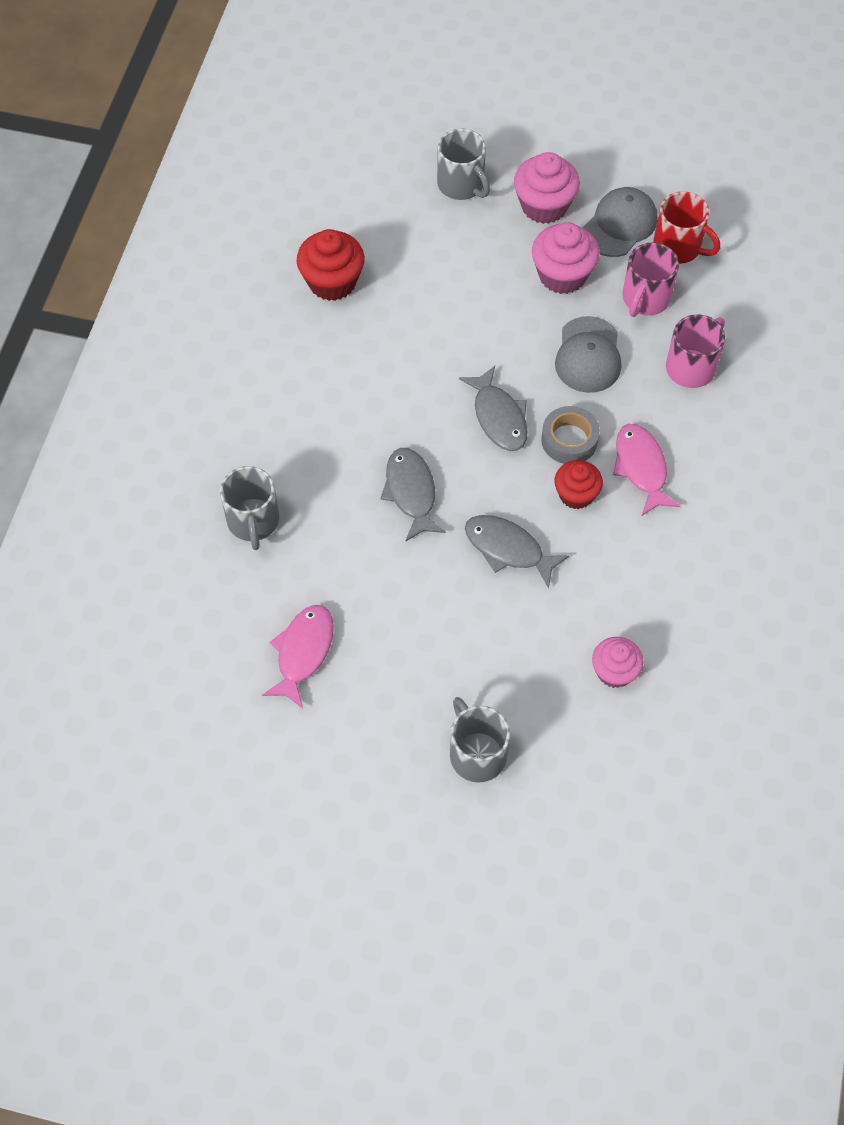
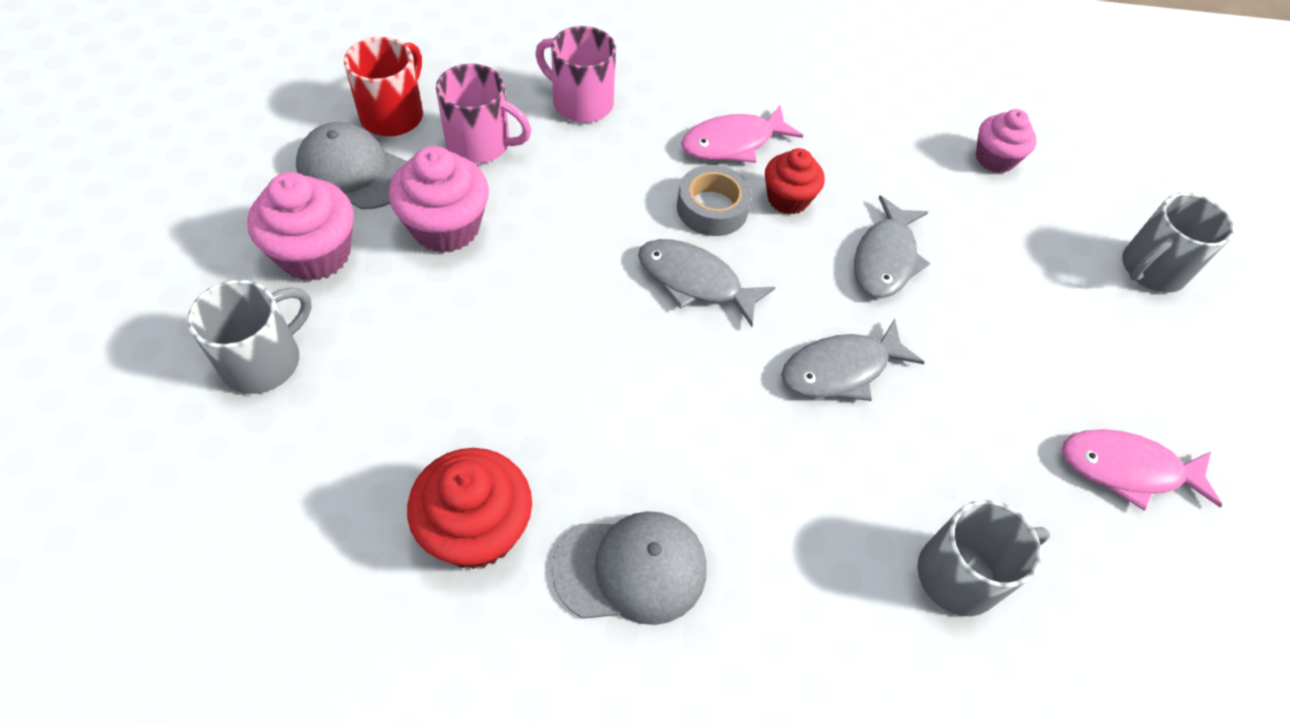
camera: 105 degrees left, 5 degrees down
grey fish [459,366,528,451] -> grey fish turned 120 degrees counterclockwise [638,239,775,327]
grey cap [555,316,621,393] -> grey cap moved to [552,511,707,625]

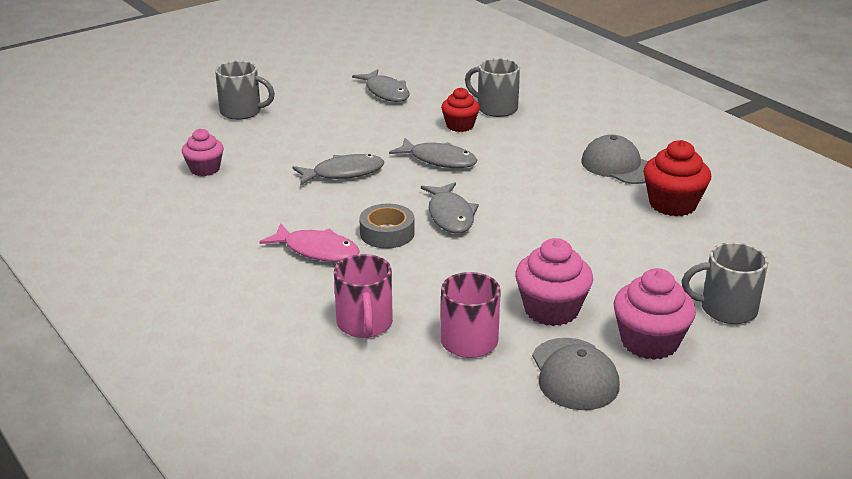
camera: 125 degrees left, 25 degrees down
red mug [344,37,423,136] -> none
red cupcake [765,148,825,215] -> red cupcake moved to [441,87,480,132]
pink fish [1062,429,1222,511] -> grey fish [352,69,410,102]

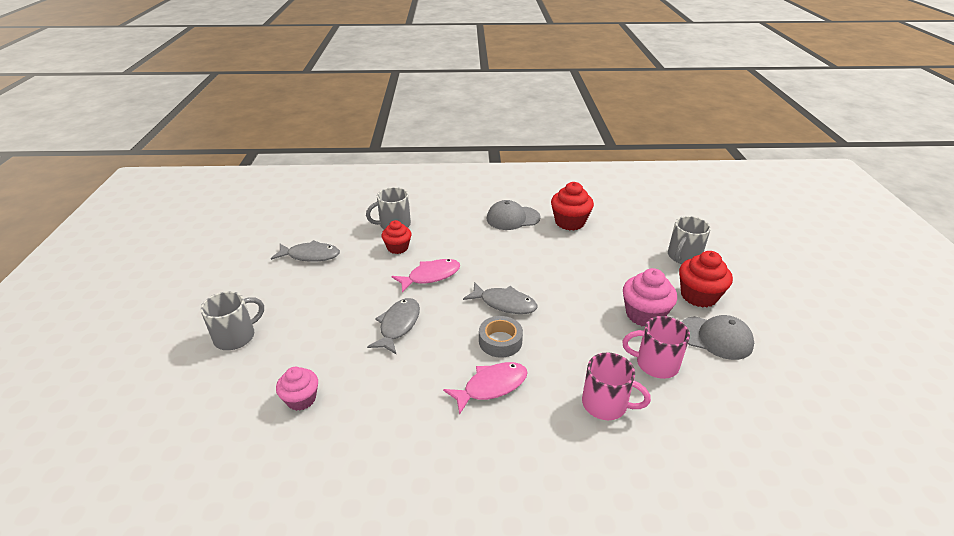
camera: 55 degrees left, 5 degrees up
grey fish [389,138,477,168] -> pink fish [392,259,460,293]
pink cupcake [614,268,696,360] -> red cupcake [679,251,733,308]

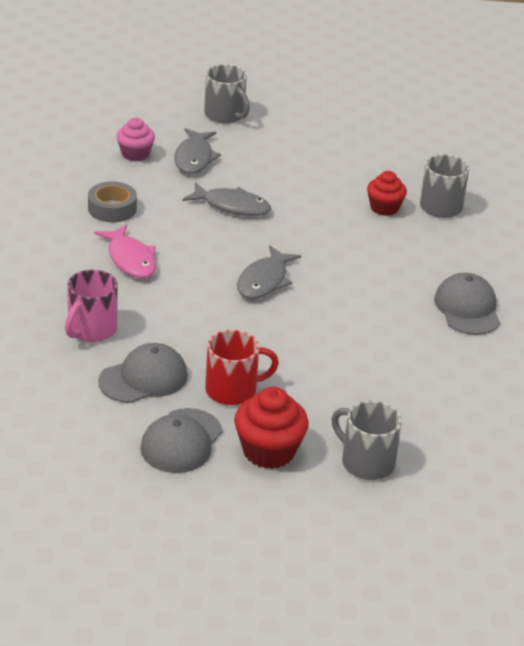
camera: 90 degrees right, 0 degrees up
grey fish [271,240,340,262] -> grey fish moved to [174,128,221,174]
pink fish [392,259,460,293] -> none
grey tape [479,316,523,358] -> grey tape moved to [88,182,137,222]
red cupcake [551,182,594,230] -> none
pink mug [622,316,690,379] -> grey cap [98,343,188,403]
pink cupcake [623,268,677,326] -> red mug [205,330,279,405]

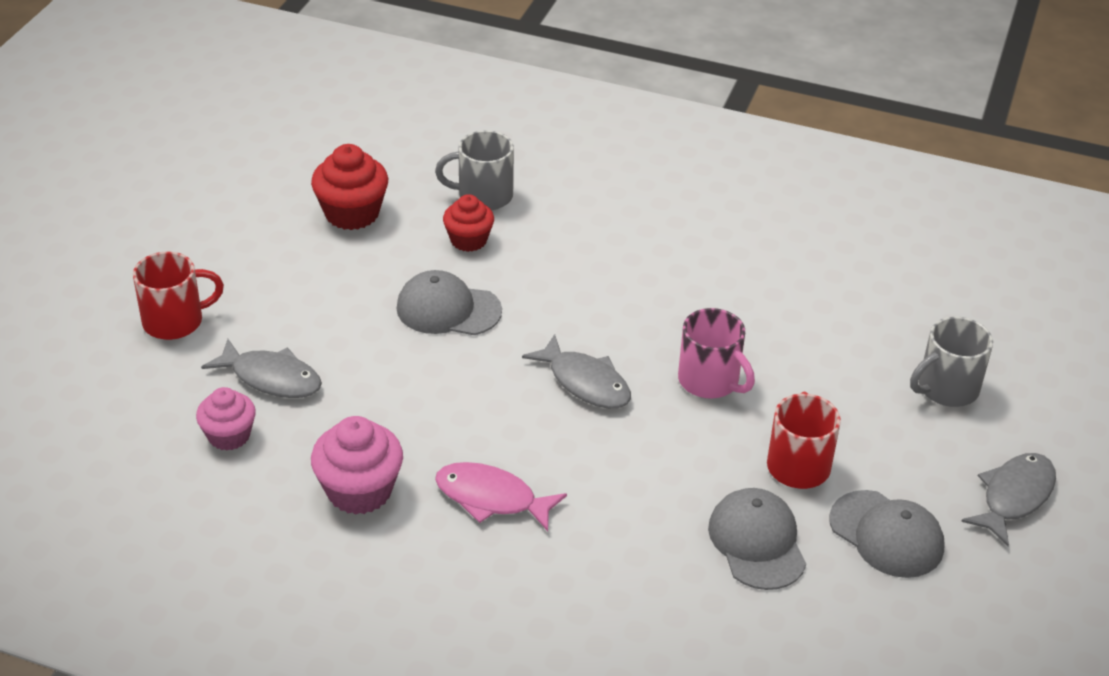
camera: 70 degrees left, 5 degrees up
pink mug [65,270,118,342] -> pink mug moved to [678,308,755,399]
grey tape [88,182,137,222] -> pink cupcake [311,416,403,515]
pink fish [94,224,156,278] -> pink fish turned 150 degrees counterclockwise [435,462,567,531]
grey fish [183,182,271,216] -> grey fish moved to [961,453,1056,546]
grey mug [204,64,250,123] -> red mug [133,252,224,340]
red cupcake [234,387,309,469] -> red cupcake moved to [311,144,388,230]
grey cap [434,273,500,335] -> grey cap moved to [396,270,502,335]

